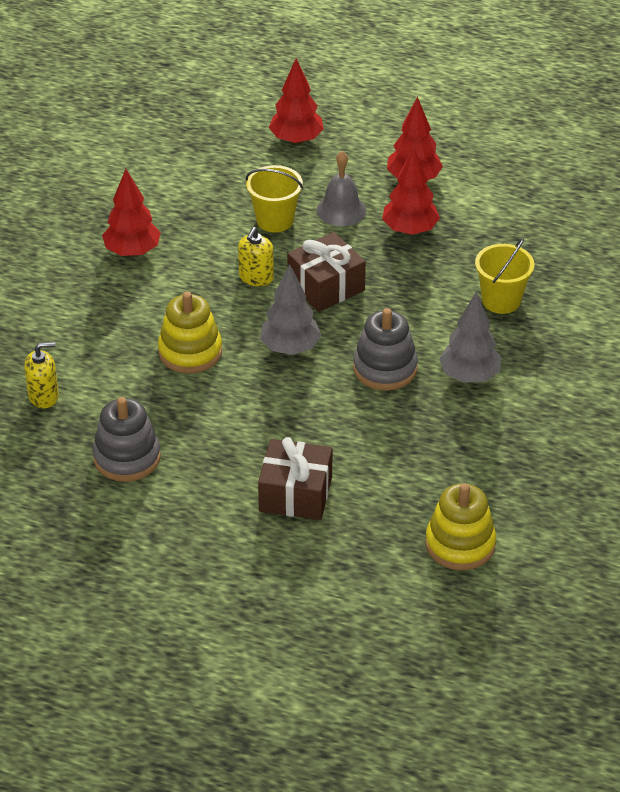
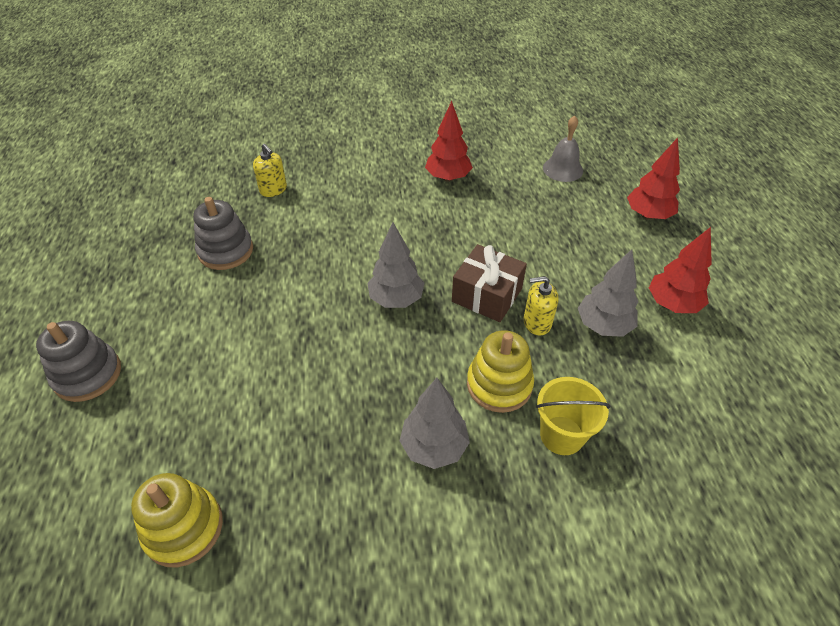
camera: 65 degrees right, 5 degrees up
yellow stacking toy [158,292,222,374] -> yellow stacking toy moved to [467,330,534,413]
yellow soap dispenser [238,227,274,286] -> yellow soap dispenser moved to [523,276,559,336]
yellow bucket [246,165,303,233] -> none
brown gift [258,437,333,520] -> none
grey bell [316,151,366,226] -> grey bell moved to [543,116,583,182]
grey stacking toy [353,308,418,391] -> grey stacking toy moved to [36,321,121,402]
red tree [382,147,440,235] -> grey tree [578,249,638,337]

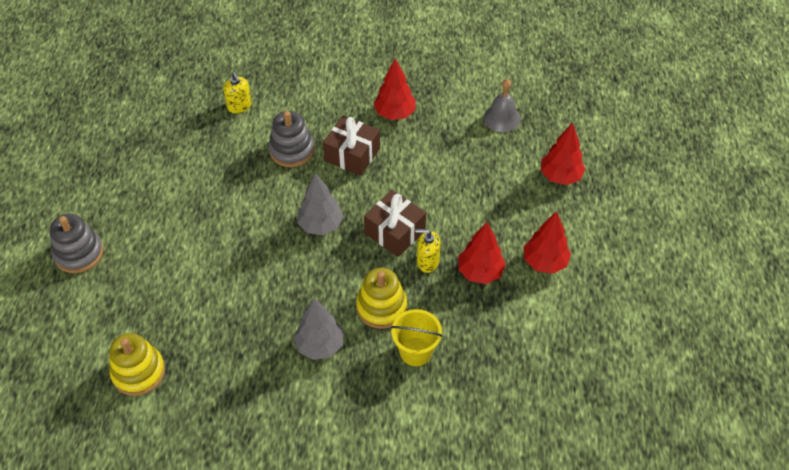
camera: 10 degrees right, 5 degrees up
grey stacking toy [193,197,253,270] -> grey stacking toy moved to [268,111,314,167]
grey tree [578,249,638,337] -> red tree [458,222,506,284]
none -> brown gift [323,116,380,176]

